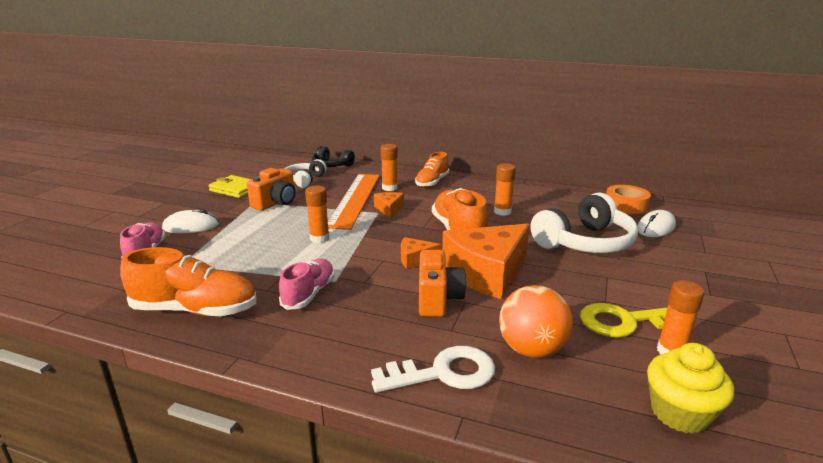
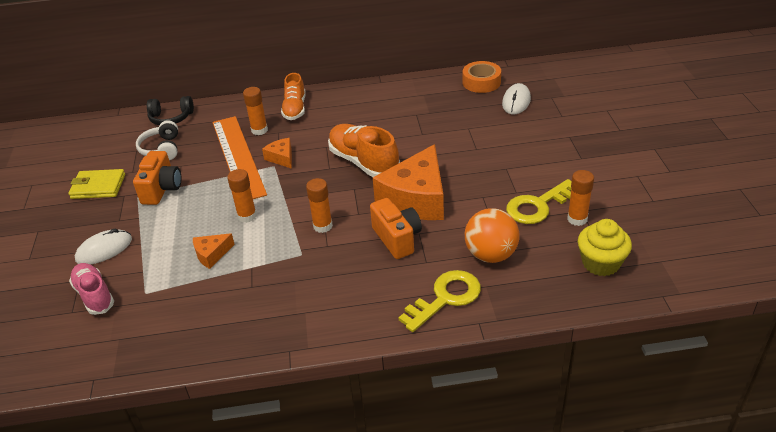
camera: 25 degrees left, 15 degrees up
orange shoe [120,247,256,317] -> none
pink shoe [279,259,335,310] -> none
white key [371,346,495,393] -> yellow key [398,270,481,332]
orange cheese [401,237,441,269] -> orange cheese moved to [193,233,235,269]
orange glue stick [494,163,516,216] -> orange glue stick moved to [306,178,333,233]
white headphones [531,192,638,253] -> none

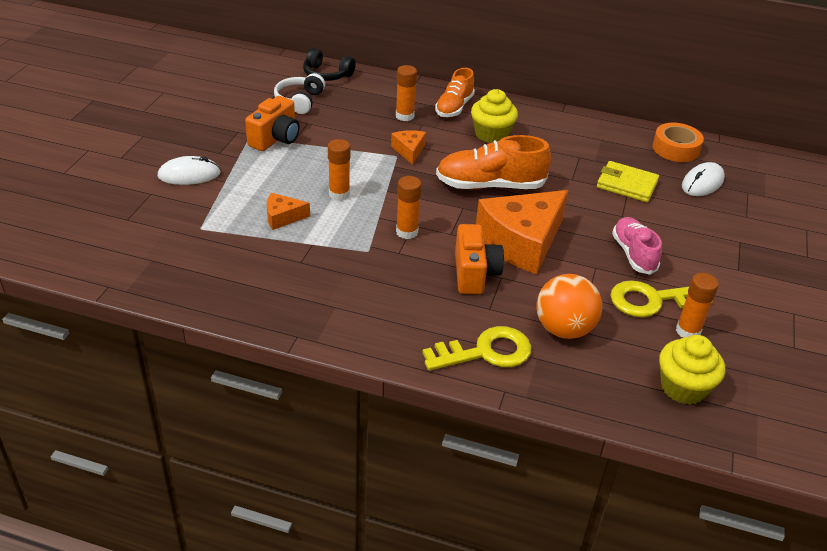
camera: 20 degrees right, 0 degrees up
yellow wallet [68,169,125,199] -> yellow wallet moved to [597,161,659,202]
pink shoe [69,263,114,315] -> pink shoe moved to [612,217,662,275]
orange ruler [213,116,267,199] -> none
orange shoe [328,124,400,177] -> orange shoe turned 75 degrees counterclockwise [436,135,551,189]
none -> yellow cupcake [471,89,518,143]

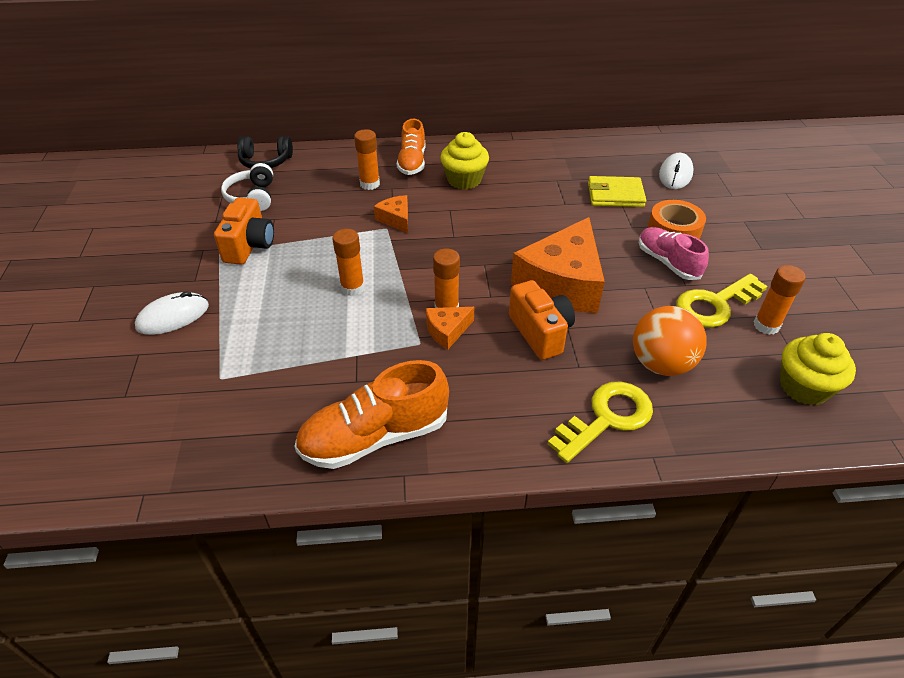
camera: 20 degrees left, 5 degrees up
orange cheese [267,193,310,230] -> orange cheese moved to [426,307,474,350]
orange shoe [436,135,551,189] -> orange shoe moved to [294,360,449,469]
orange tape [652,123,704,162] -> orange tape moved to [648,200,706,239]

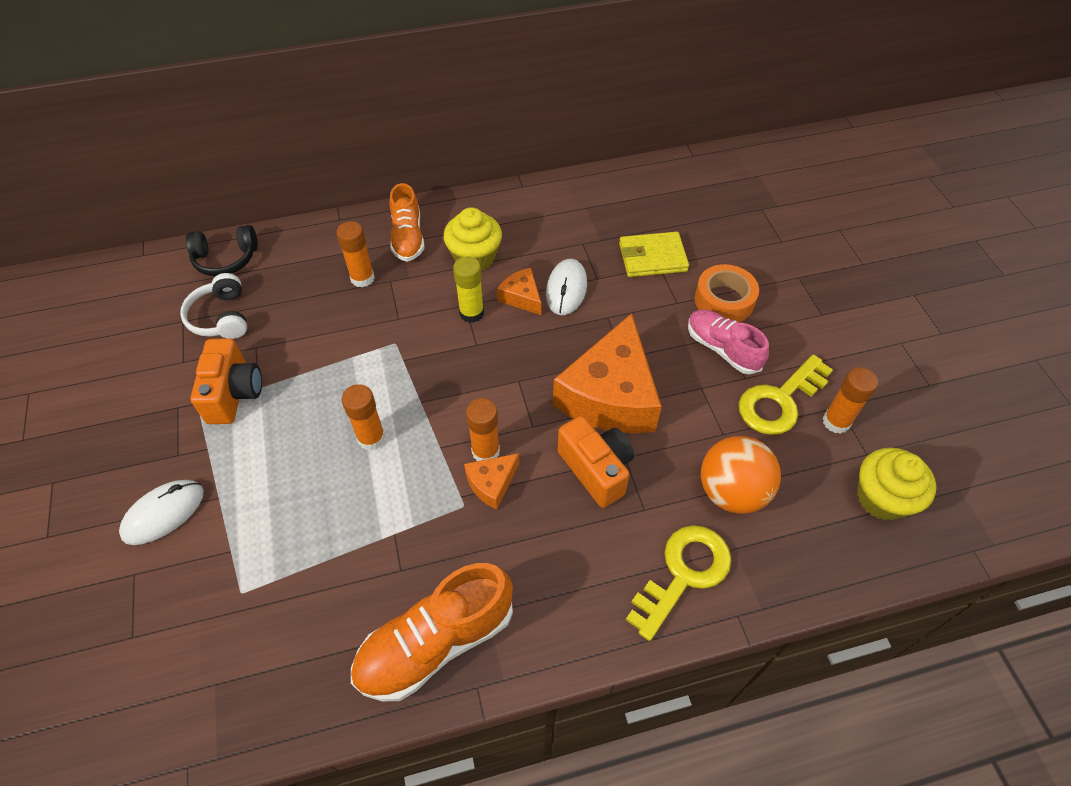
camera: 10 degrees left, 10 degrees up
orange cheese [374,195,408,233] -> orange cheese moved to [497,268,541,315]
white mouse [659,153,694,189] -> white mouse moved to [546,259,587,315]
none -> yellow glue stick [453,256,484,323]

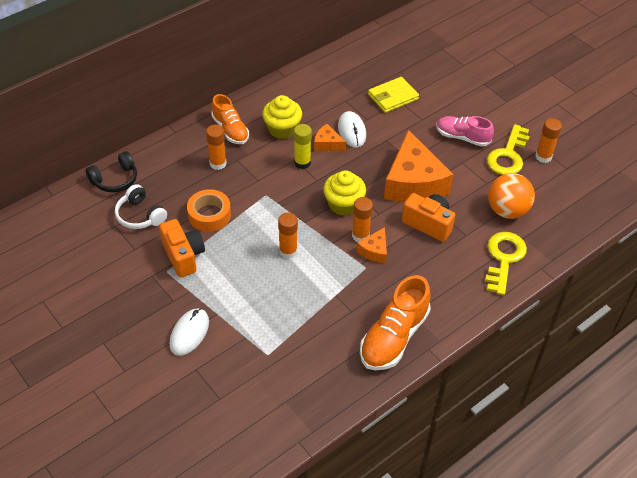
camera: 25 degrees left, 5 degrees down
orange tape [695,264,759,322] -> orange tape moved to [187,189,231,232]
yellow cupcake [857,448,936,521] -> yellow cupcake moved to [323,170,366,216]

